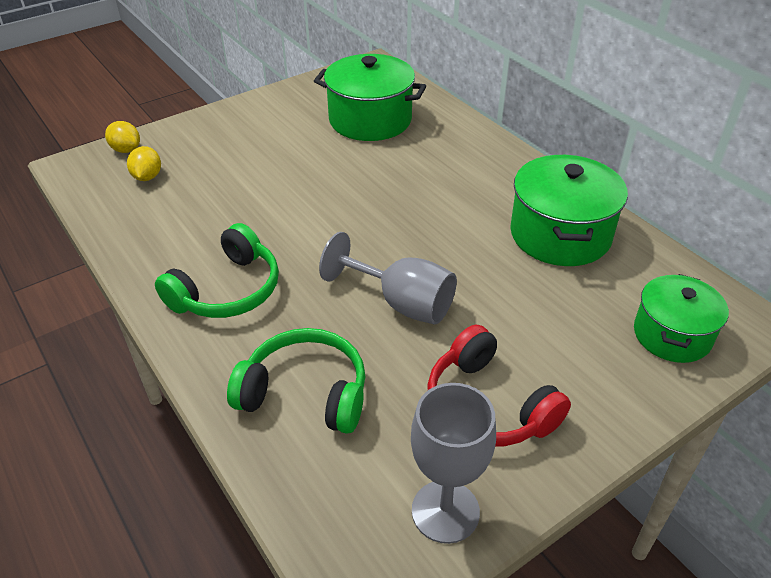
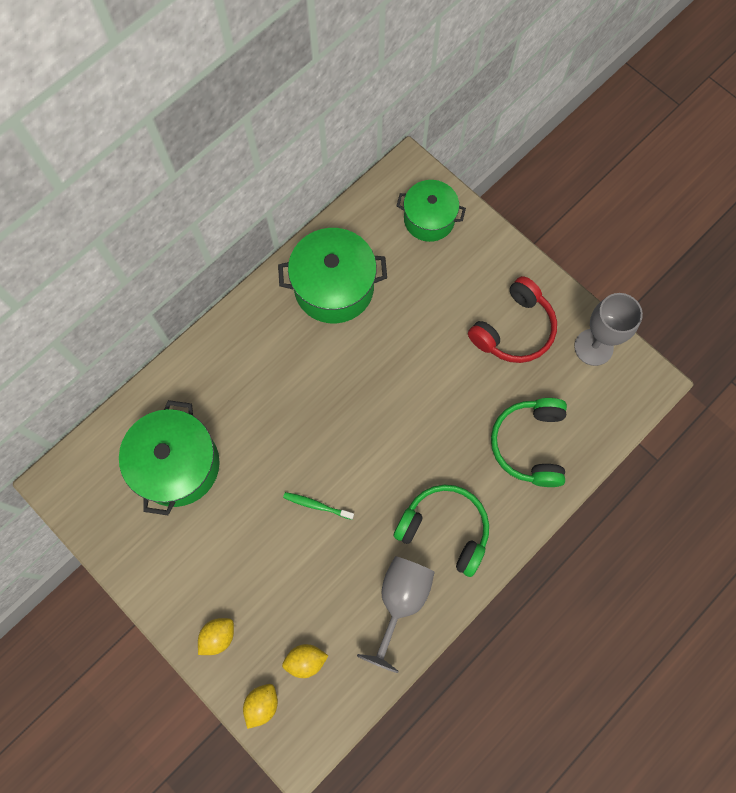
camera: 100 degrees left, 30 degrees up
grey goblet [319,232,457,325] -> grey goblet moved to [357,556,435,673]
none -> yellow lemon [198,618,234,655]
none -> green toothbrush [283,492,354,520]

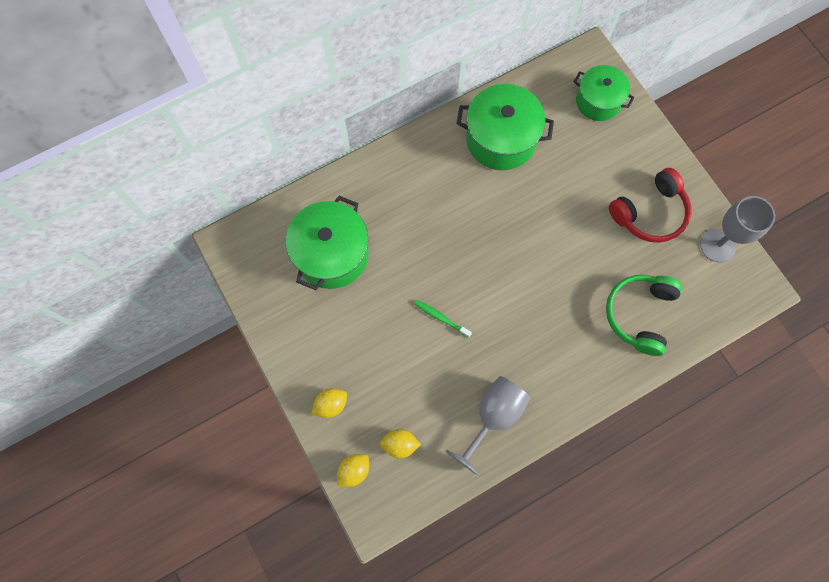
camera: 15 degrees right, 0 degrees up
green headphones [393,485,489,577] -> none

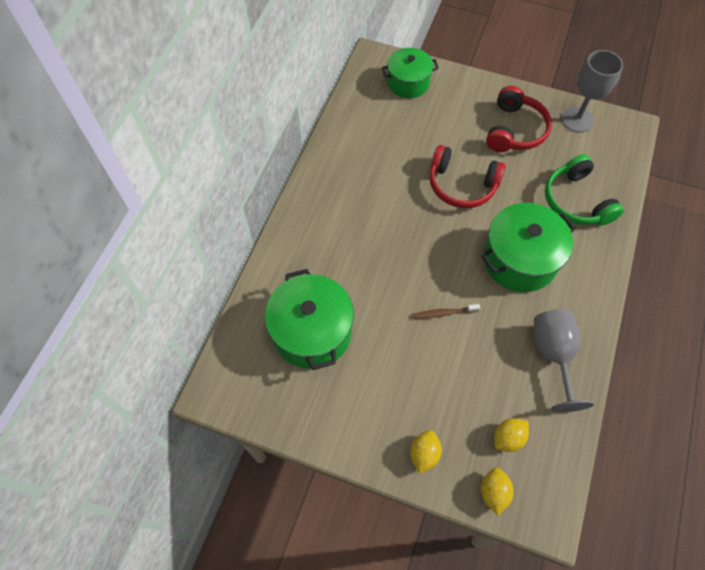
camera: 40 degrees left, 10 degrees down
green toothbrush [414,300,472,338] -> brown toothbrush [414,304,480,319]
green pot [456,84,554,170] -> green pot moved to [481,203,576,292]
none -> red headphones [429,145,506,208]

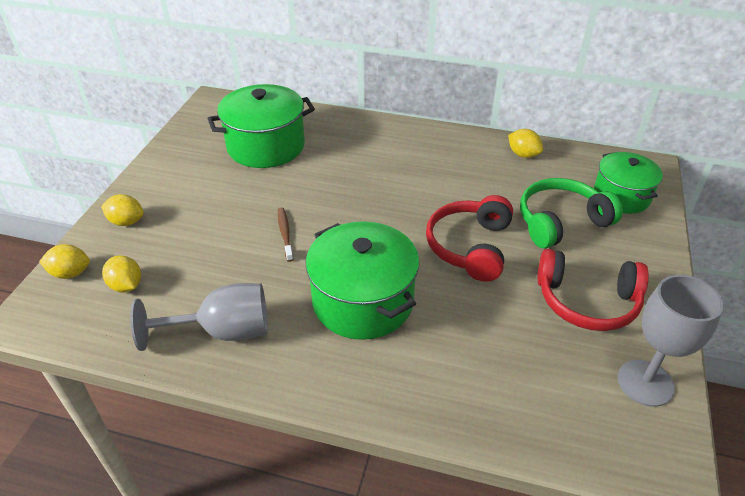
camera: 85 degrees right, 20 degrees down
green headphones [545,154,624,226] -> green headphones moved to [520,178,623,248]
none -> yellow lemon [508,129,543,158]

